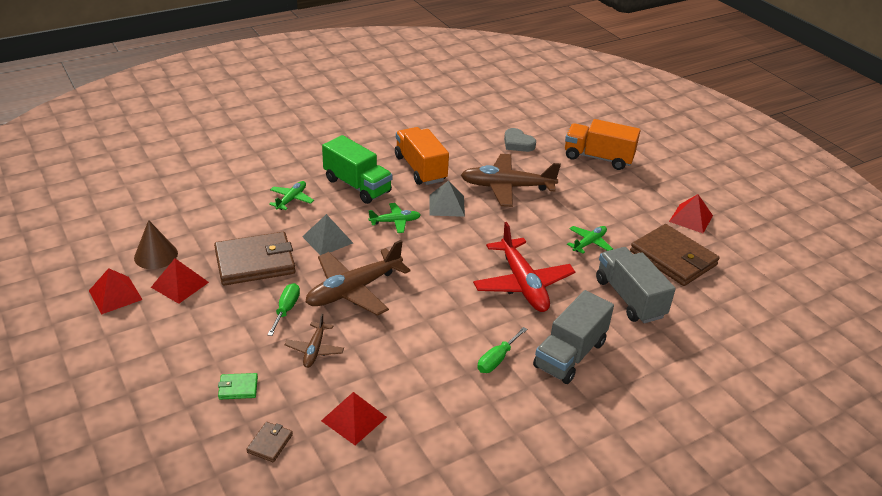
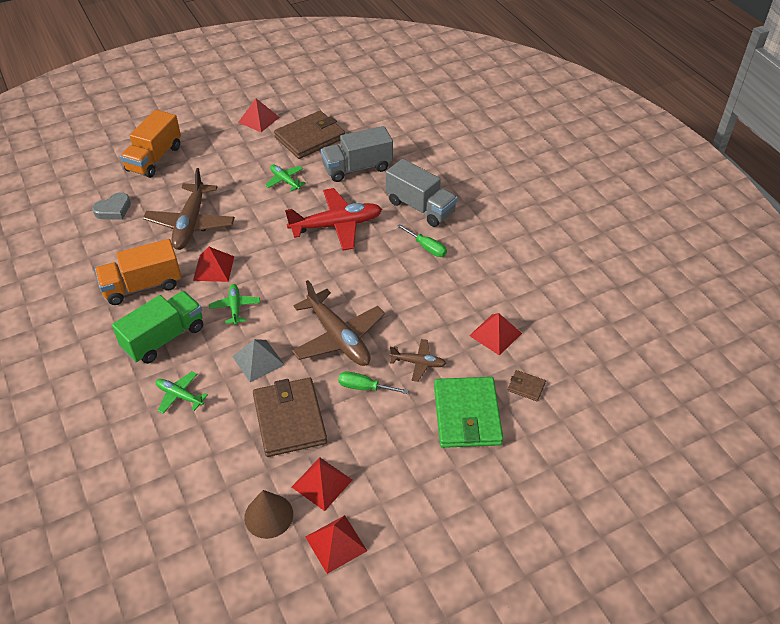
camera: 85 degrees left, 10 degrees up
green wallet [218,373,258,400] -> green wallet [434,377,503,448], size x2.32
grey pyramid [429,181,465,217] -> red pyramid [193,247,234,282]

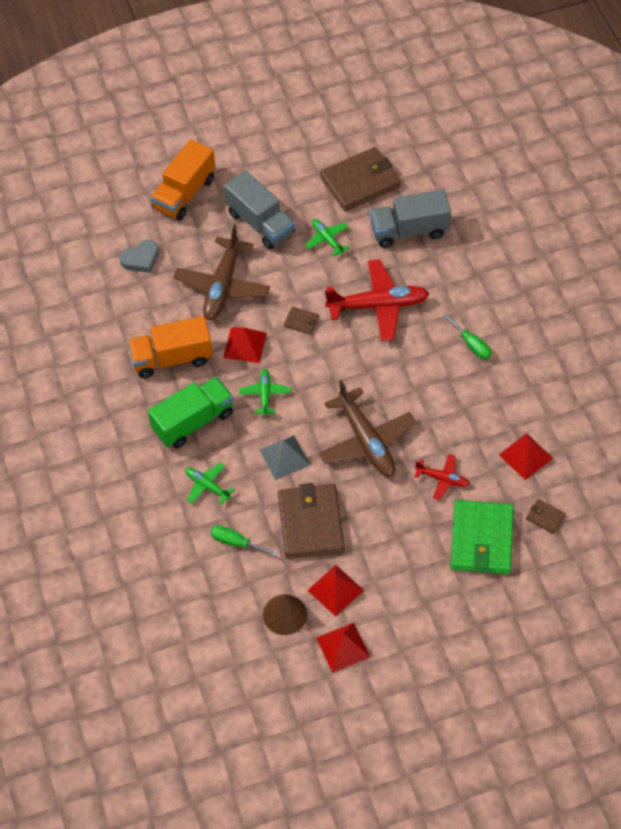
camera: 10 degrees right, 10 degrees up
red pyramid [238,99,280,132] -> none
green screwdriver [338,371,409,394] -> green screwdriver moved to [211,525,278,557]
grey truck [386,159,458,227] -> grey truck moved to [224,170,295,250]
brown plane [390,339,446,382] -> red plane [414,454,470,500]
none -> brown wallet [284,307,319,335]

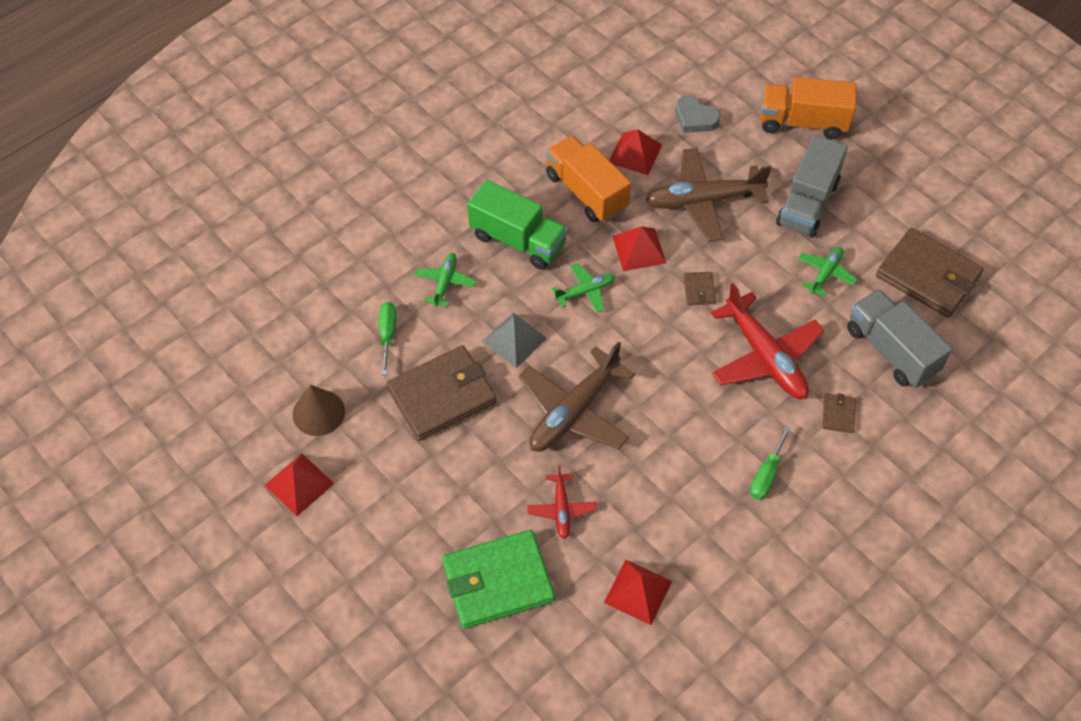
camera: 65 degrees right, 0 degrees up
red pyramid [307,565,364,616] -> red pyramid moved to [609,129,662,175]
brown wallet [526,499,566,534] -> brown wallet moved to [822,393,856,433]

